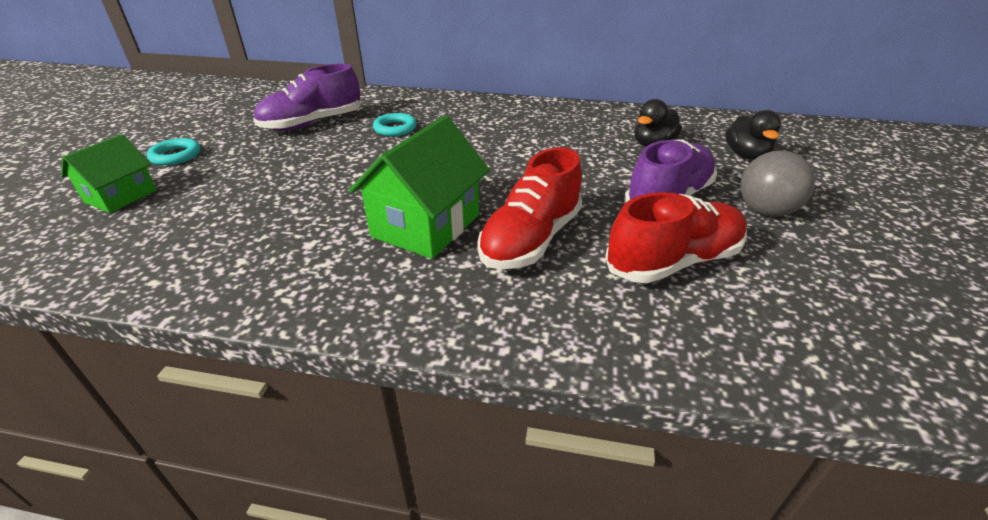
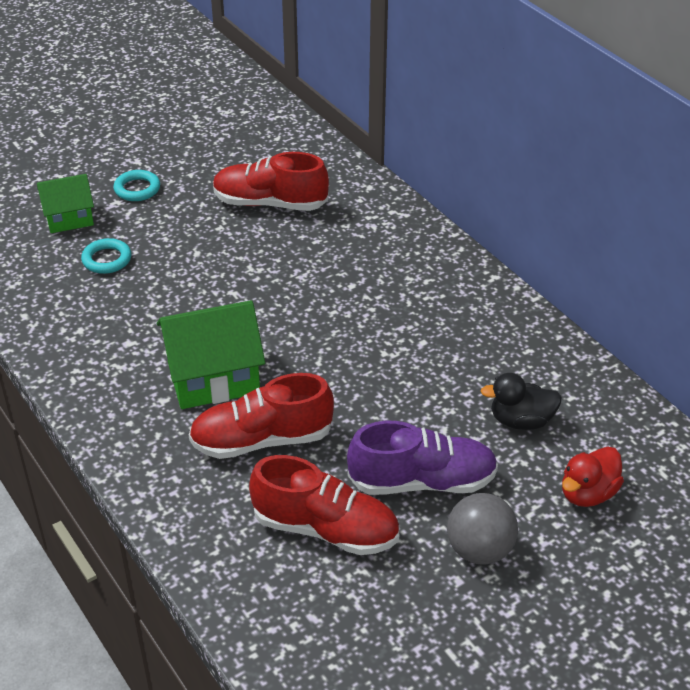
camera: 45 degrees right, 5 degrees up
purple shoe [253,64,361,131] -> red shoe [213,152,329,211]
turquoise ring [373,113,417,136] -> turquoise ring moved to [81,238,131,274]
black duck [725,110,781,160] -> red duck [562,447,624,507]

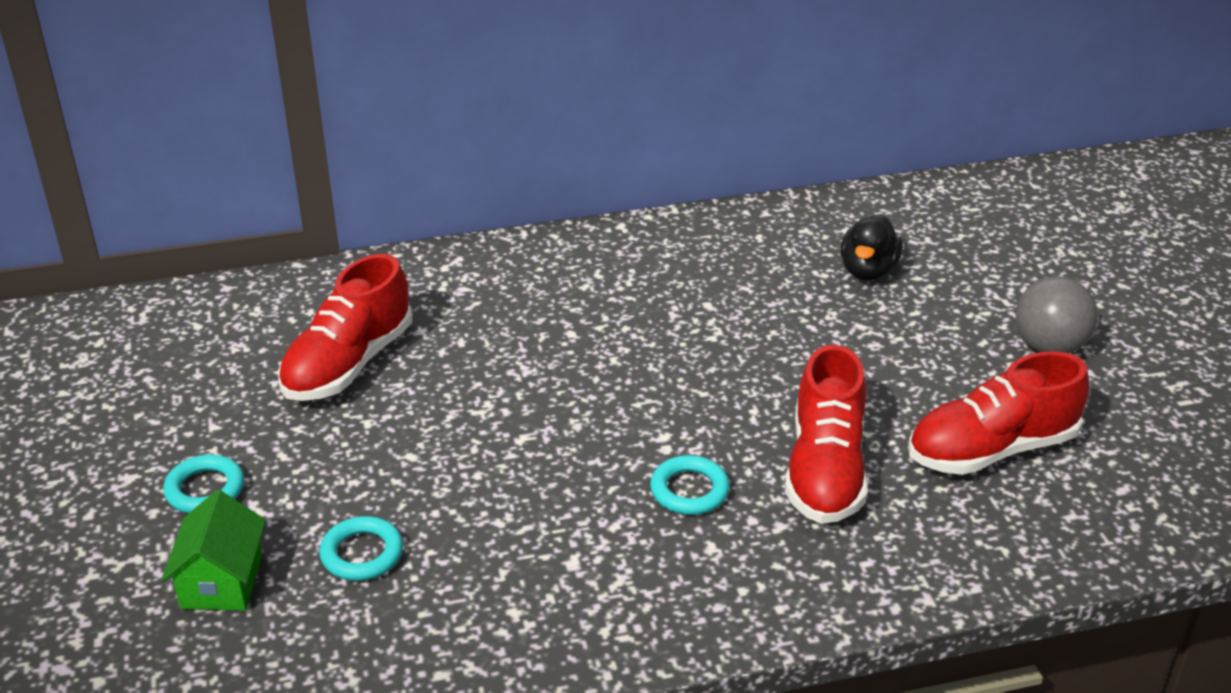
camera: 70 degrees left, 5 degrees down
green house [157,300,265,409] -> turquoise ring [650,455,730,515]
red shoe [249,455,399,555] -> red shoe turned 150 degrees counterclockwise [908,351,1089,475]
purple shoe [347,421,498,495] -> none
red duck [562,447,624,507] -> none

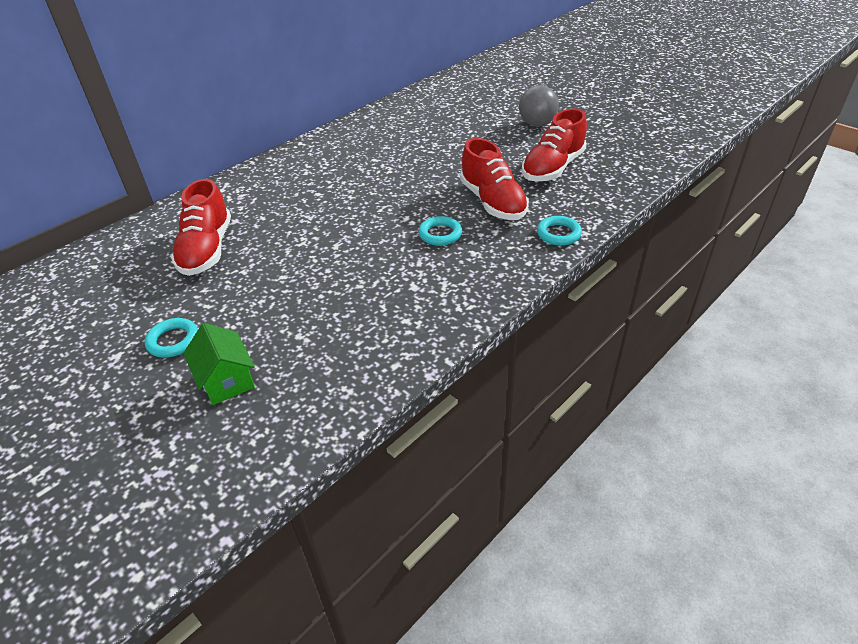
camera: 30 degrees left, 5 degrees up
turquoise ring [319,516,403,581] -> turquoise ring moved to [537,216,582,246]
black duck [840,214,903,280] -> none

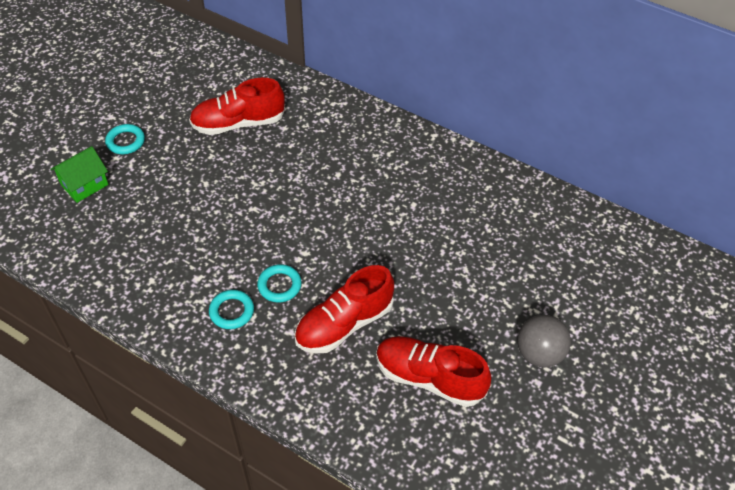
camera: 75 degrees right, 10 degrees up
turquoise ring [537,216,582,246] -> turquoise ring moved to [209,290,254,329]

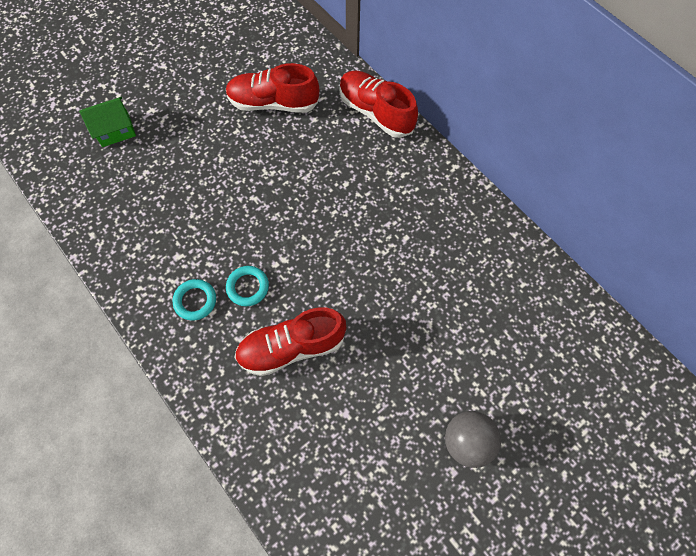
camera: 20 degrees right, 15 degrees up
turquoise ring [105,124,145,154] -> none
red shoe [376,336,491,407] -> red shoe moved to [339,71,418,138]

